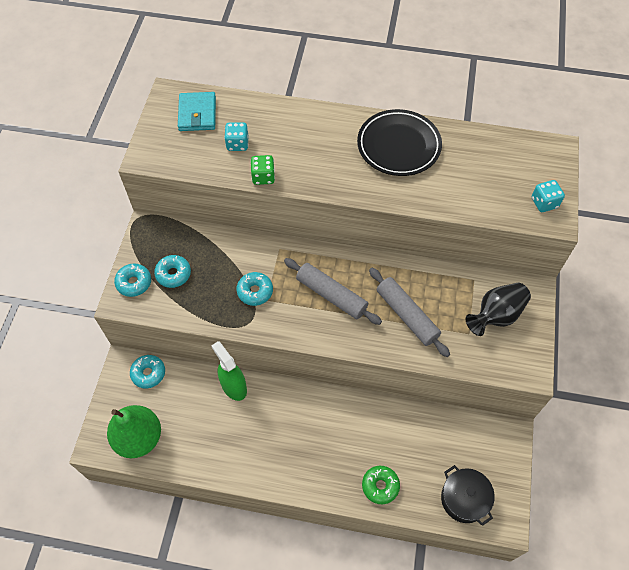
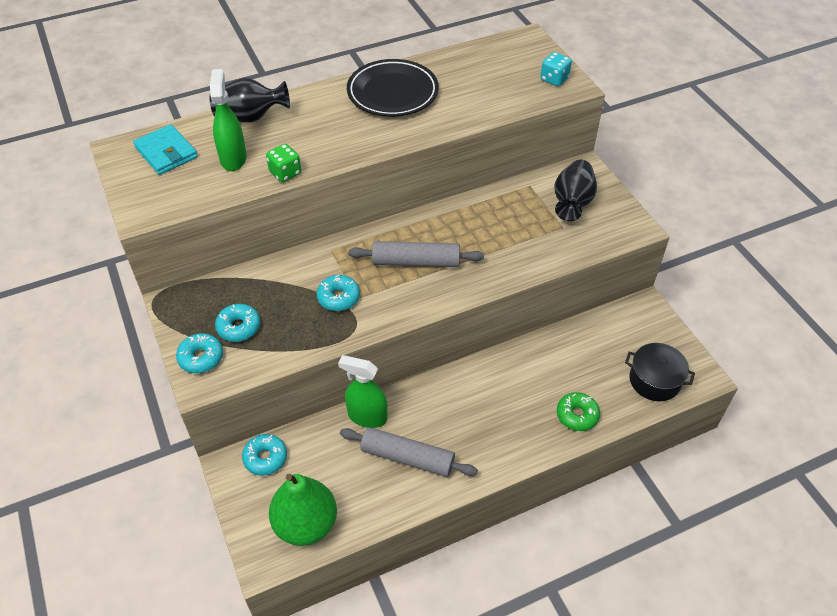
camera: 35 degrees left, 10 degrees down
turquoise dice [224,122,248,151] -> green spray bottle [210,69,247,171]
grey rolling pin [369,268,450,357] -> grey rolling pin moved to [340,427,478,477]
none -> black vase [210,78,290,123]

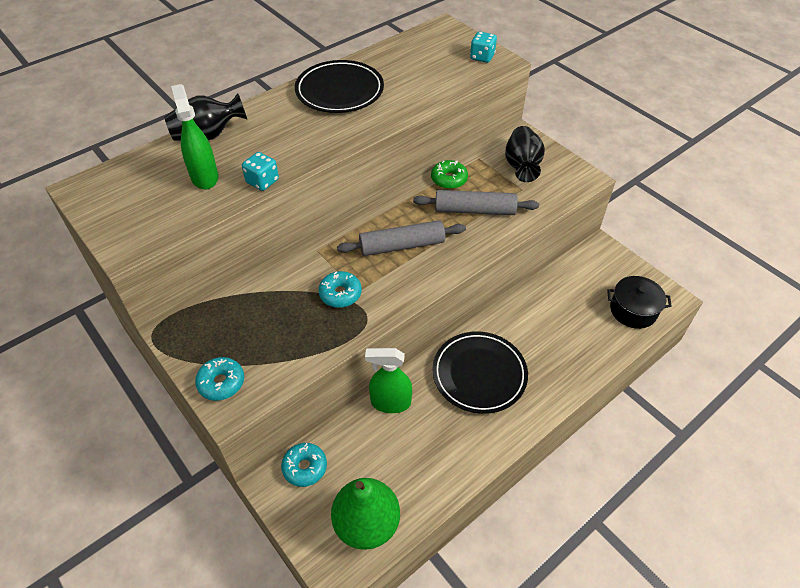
camera: 15 degrees left, 0 degrees up
turquoise wallet [133,124,198,175] -> none
turquoise donut [215,304,260,342] -> none
green dice [266,144,301,182] -> turquoise dice [242,152,279,191]
grey rolling pin [340,427,478,477] -> grey rolling pin moved to [413,190,539,215]
green donut [557,392,600,431] -> green donut moved to [431,160,468,189]
none -> black plate [432,331,528,414]

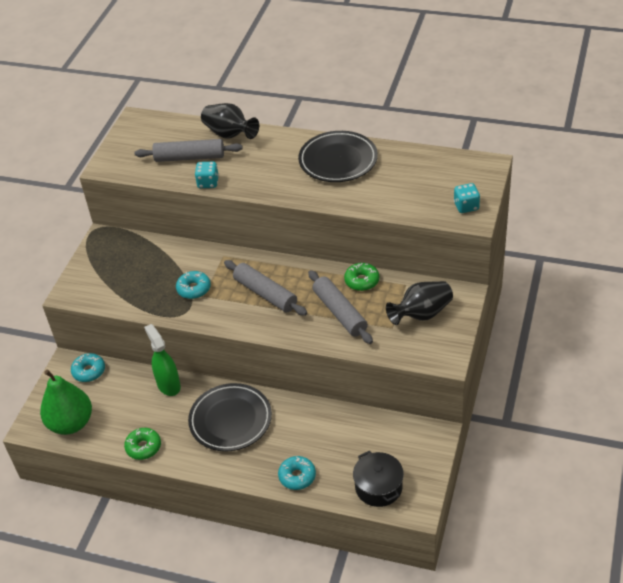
camera: 60 degrees right, 5 degrees down
green spray bottle [171,84,218,190] -> grey rolling pin [134,139,243,162]
turquoise donut [195,357,244,401] -> turquoise donut moved to [278,456,316,490]
none -> green donut [124,428,161,460]

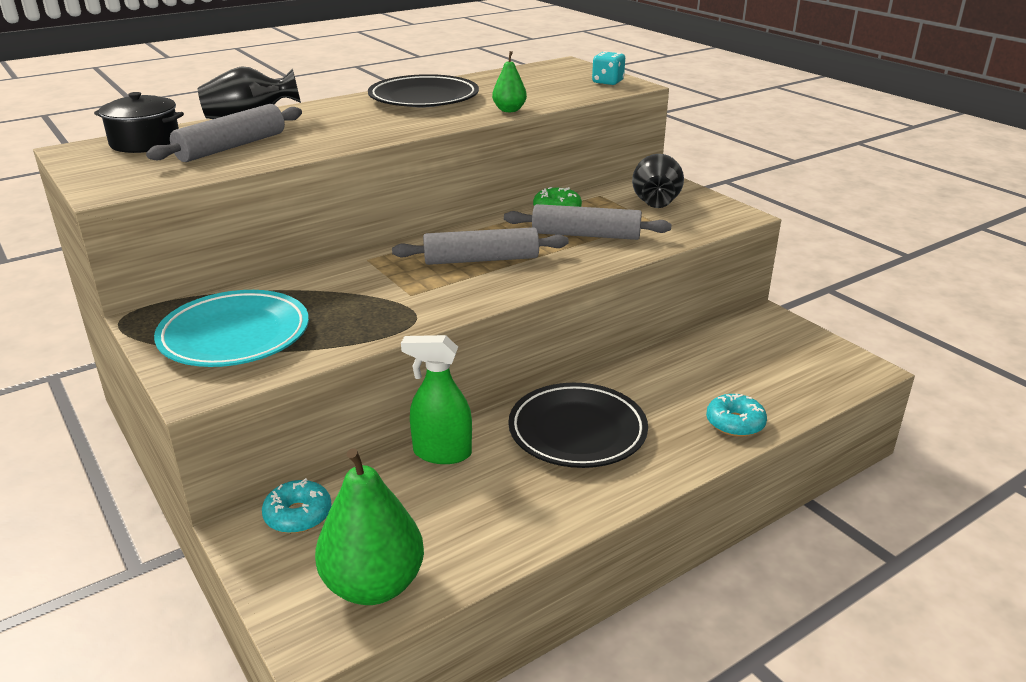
camera: 55 degrees left, 15 degrees down
green donut [124,428,161,460] -> none
turquoise donut [176,271,211,299] -> none
turquoise dice [195,162,219,188] -> none
black pot [353,451,404,507] -> black pot moved to [94,92,184,153]
none -> turquoise plate [154,290,309,367]
none -> green pear [492,51,527,112]

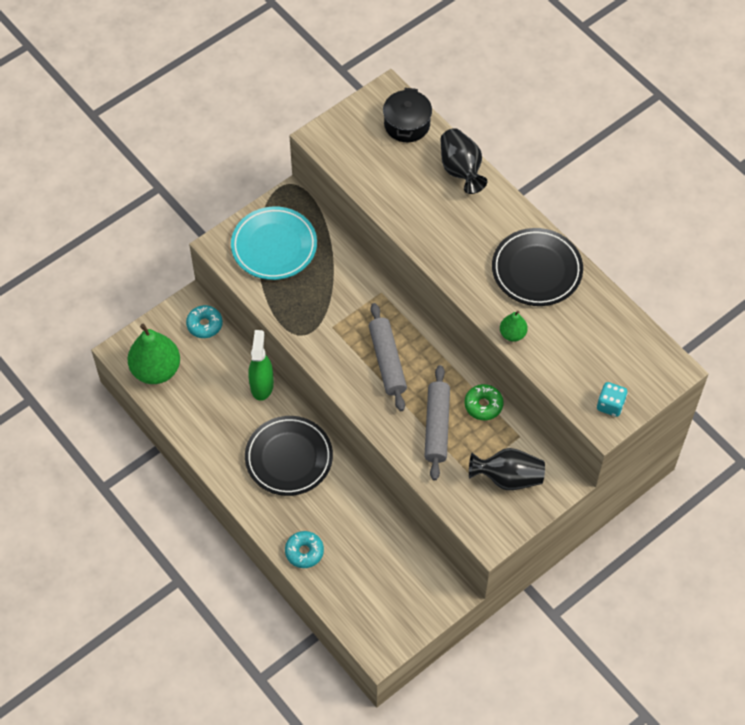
camera: 85 degrees right, 30 degrees up
grey rolling pin [146,104,302,162] -> none

